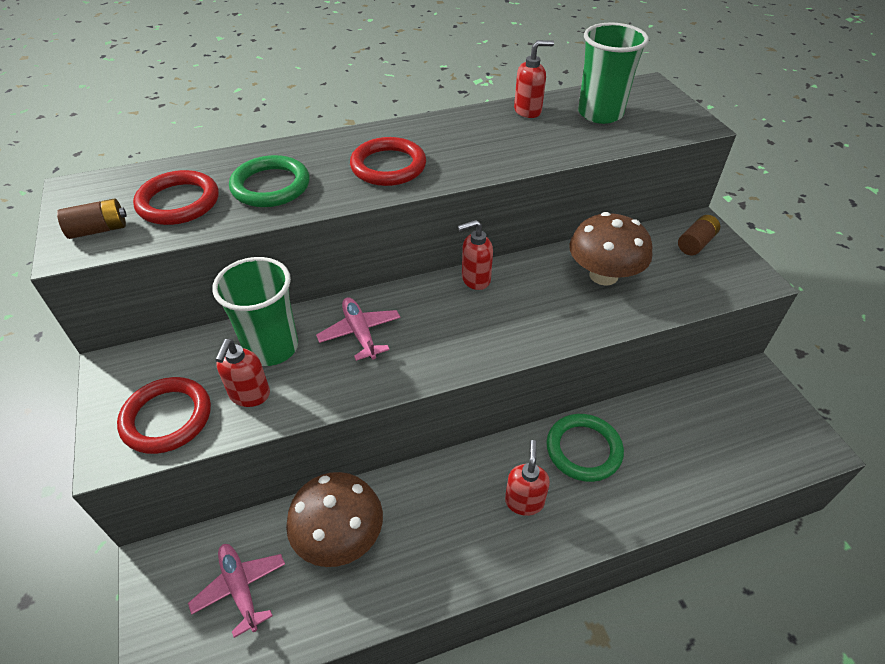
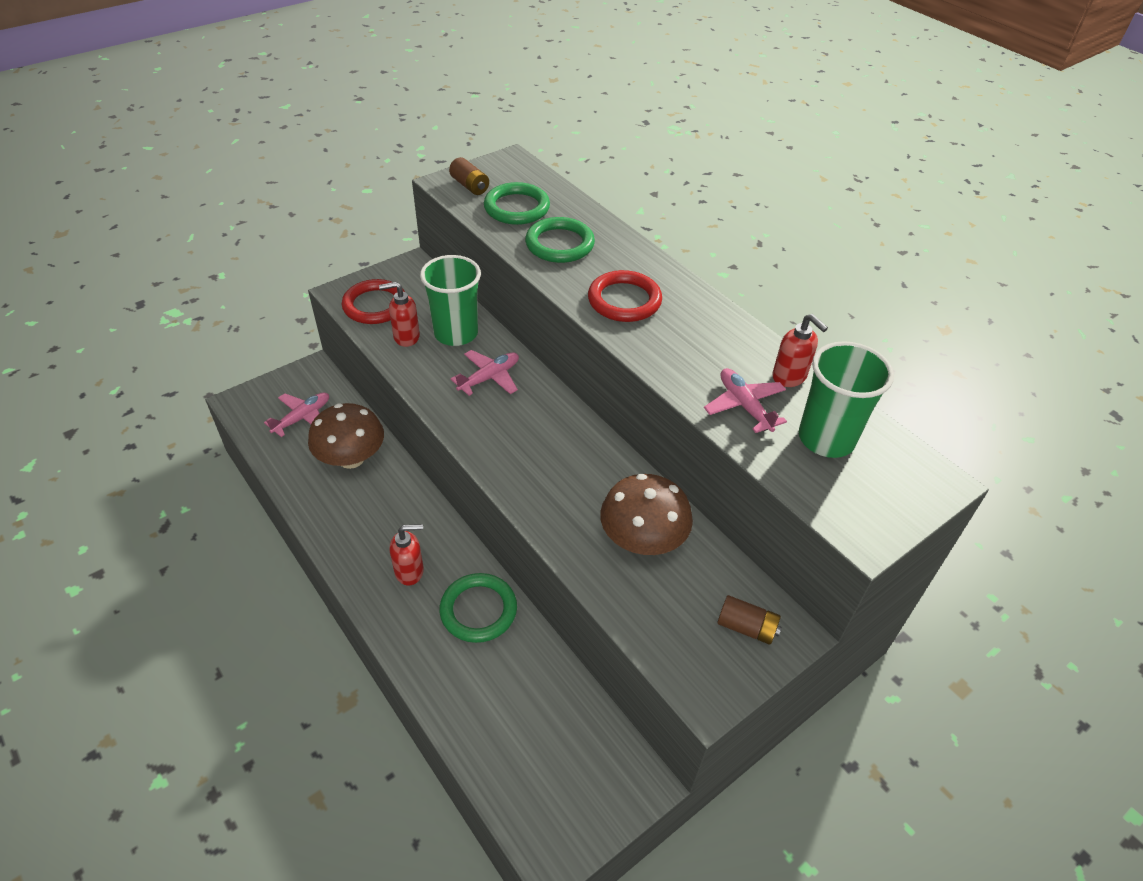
camera: 70 degrees right, 0 degrees up
red ring [133,170,219,225] -> green ring [484,182,550,225]
red soap dispenser [458,220,493,290] -> none
none -> pink plane [704,368,787,433]

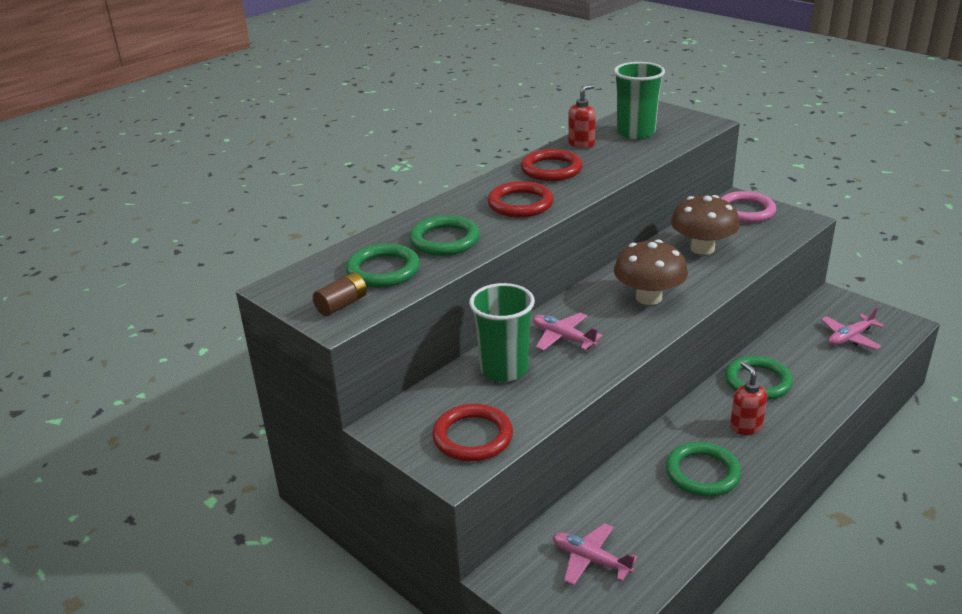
camera: 95 degrees left, 15 degrees down
brown mushroom [308,403,384,469] -> brown mushroom moved to [614,240,688,305]
red soap dispenser [379,282,420,347] -> none
pink plane [704,368,787,433] -> pink plane moved to [821,307,884,350]
brown battery [717,595,782,645] -> pink ring [720,191,776,223]
none -> red ring [521,149,583,181]
none -> green ring [666,442,741,497]

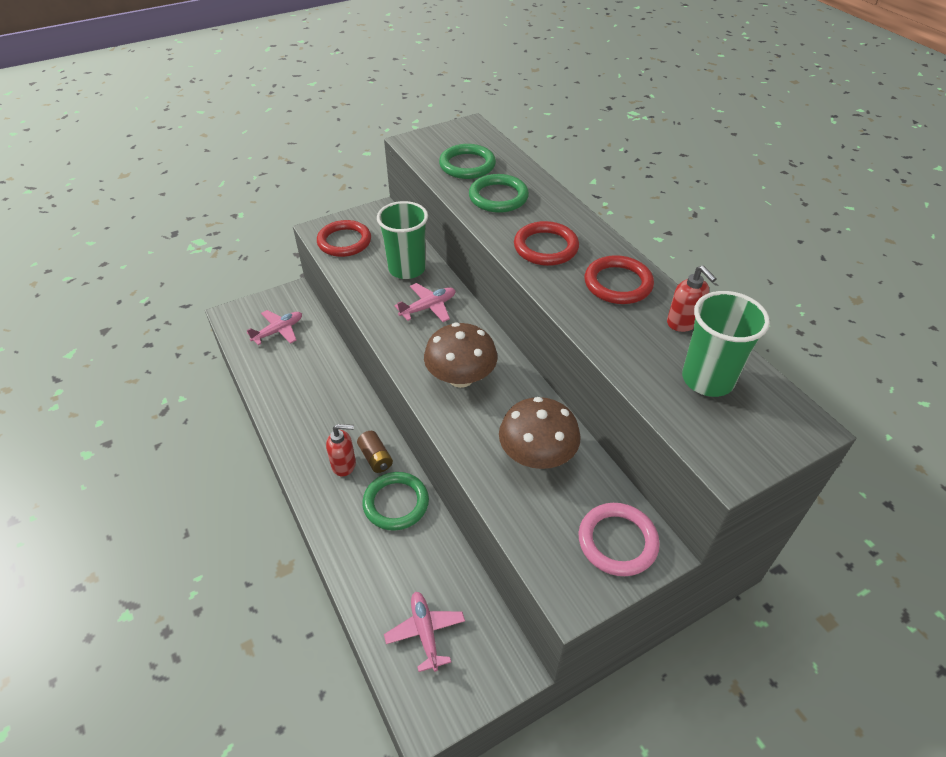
camera: 105 degrees right, 15 degrees up
brown battery [313,272,367,316] -> brown battery moved to [357,431,393,473]
green ring [666,442,741,497] -> none

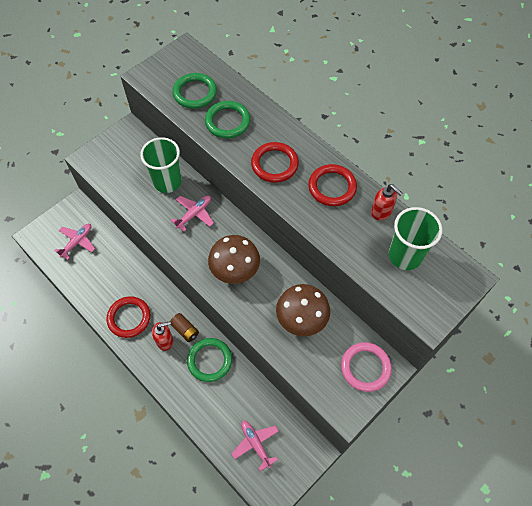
camera: 15 degrees left, 15 degrees up
red ring [317,220,371,257] -> red ring moved to [106,296,151,338]

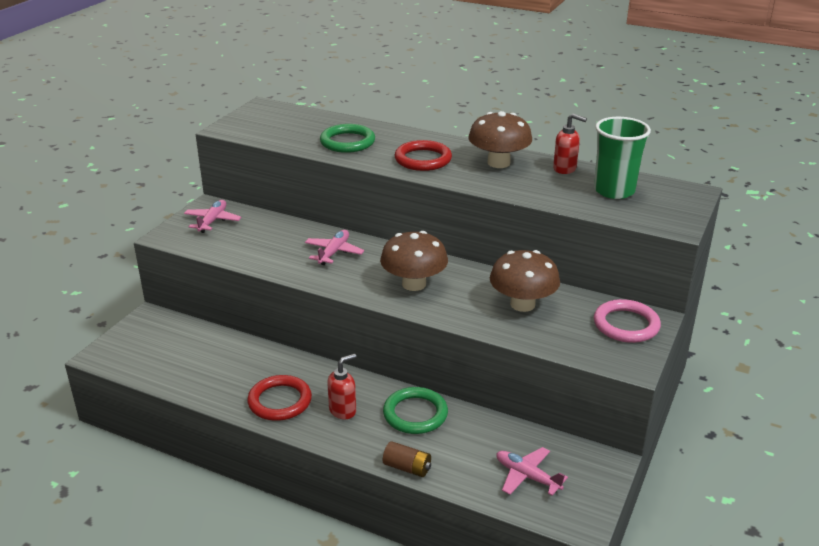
camera: 20 degrees left, 30 degrees down
pink plane [55,224,95,260] -> pink plane moved to [184,200,242,233]
green cup [140,137,182,193] -> none
brown battery [170,313,199,342] -> brown battery moved to [383,441,431,477]
green ring [173,73,217,109] -> none
red ring [308,164,357,206] -> brown mushroom [468,111,532,168]

